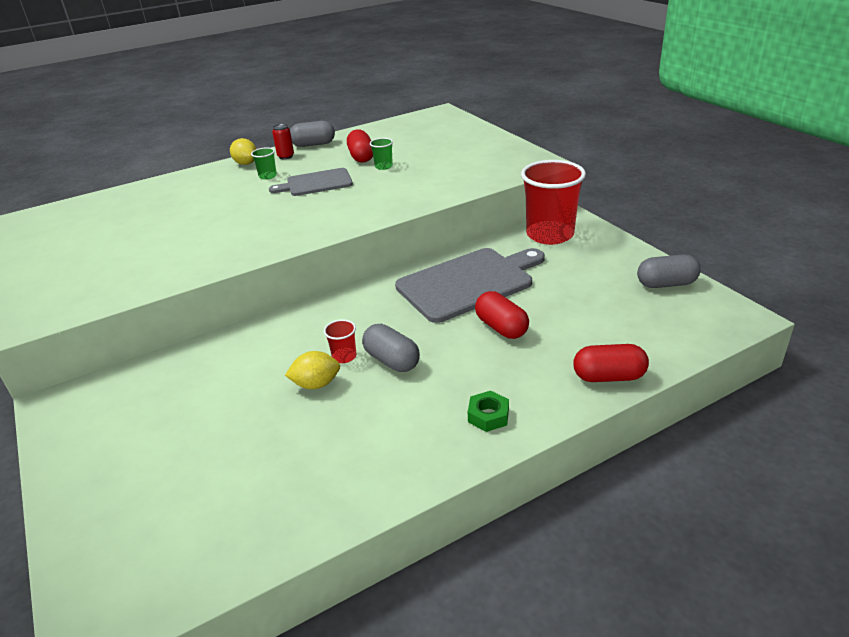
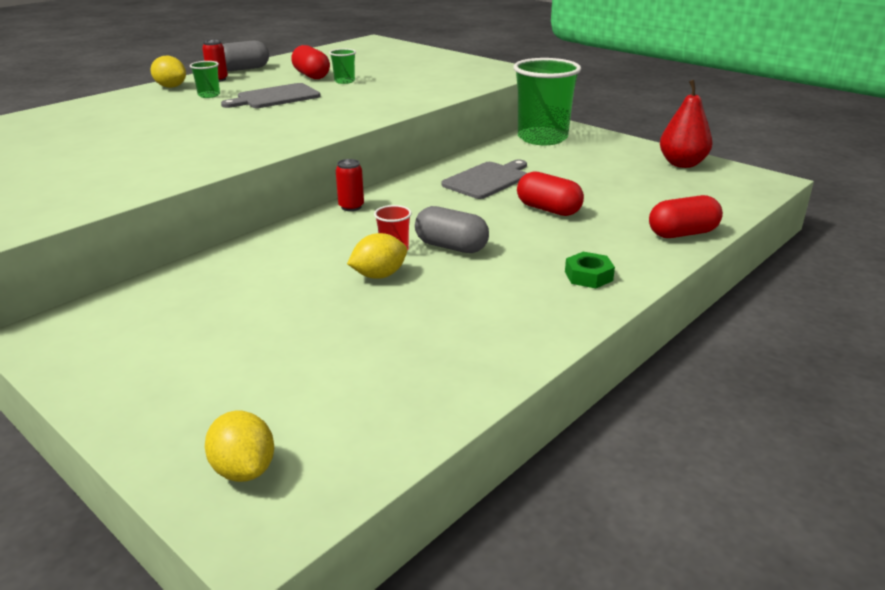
camera: 20 degrees left, 5 degrees down
grey cutting board [395,248,545,323] -> grey cutting board [441,160,527,199], size x0.60
red cup [521,160,586,245] -> green cup [513,58,581,145]
grey capsule [637,254,701,288] -> red pear [660,80,713,168]
none -> yellow lemon [205,411,274,482]
none -> red can [336,159,364,211]

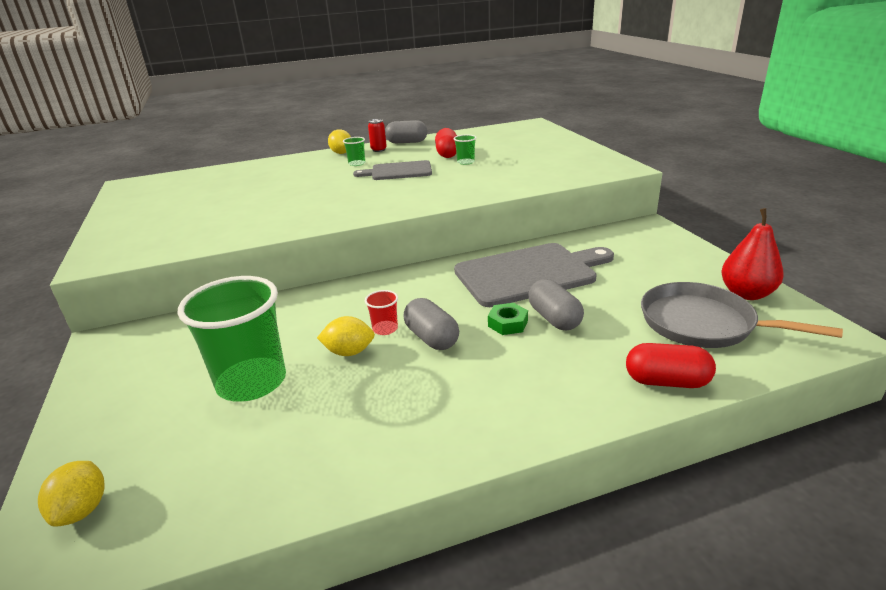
camera: 30 degrees right, 0 degrees up
red can [336,159,364,211] -> none
grey cutting board [441,160,527,199] -> grey cutting board [454,243,614,307], size x1.68
green cup [513,58,581,145] -> green cup moved to [178,276,286,402]
red capsule [517,171,584,216] -> grey capsule [528,279,584,330]
green nut [565,252,615,288] -> green nut moved to [488,303,528,335]
none -> grey pan [641,282,843,348]

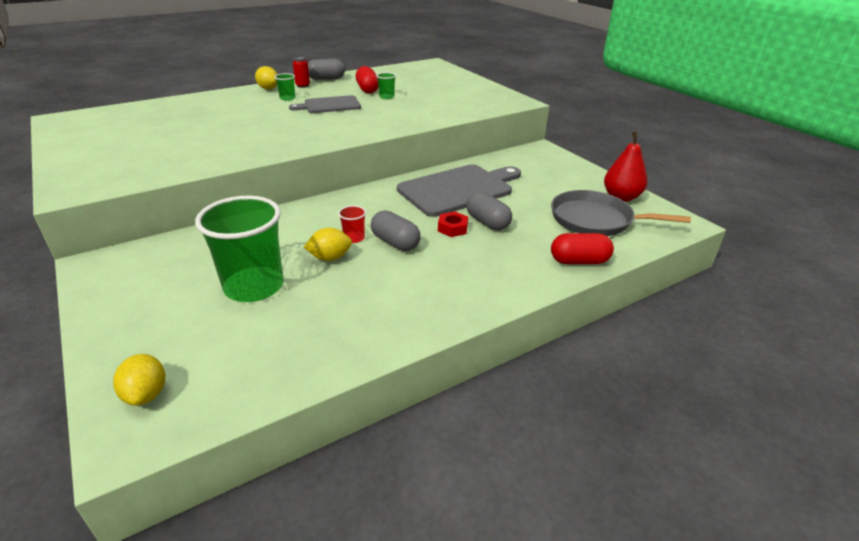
camera: 15 degrees left, 5 degrees up
green nut [488,303,528,335] -> red nut [438,212,468,237]

